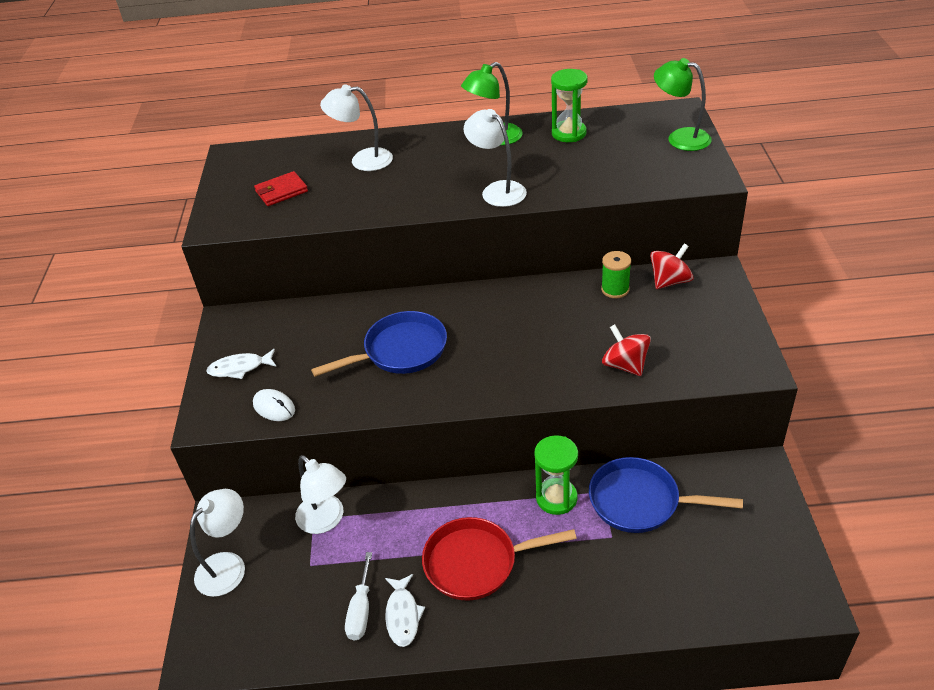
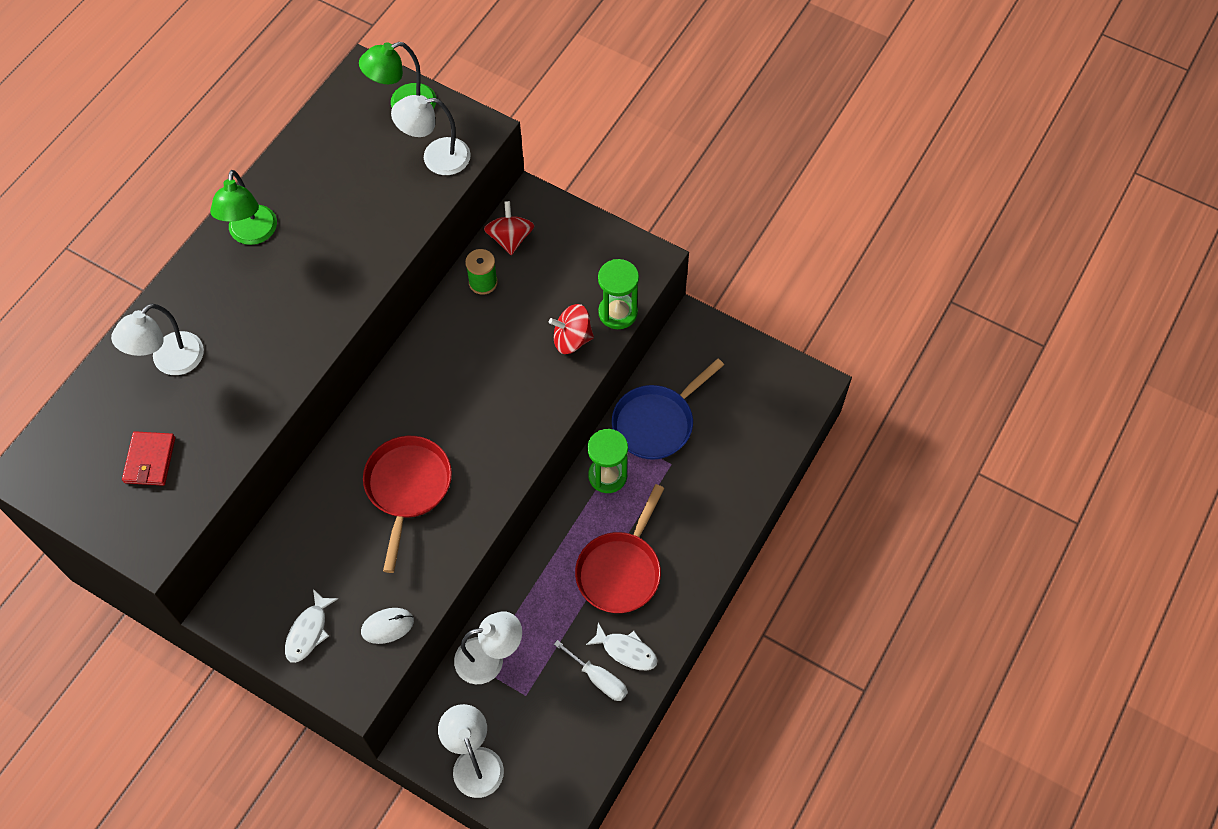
camera: 60 degrees left, 20 degrees up
blue pan [311,311,447,377] -> red pan [363,436,452,573]
white lamp [464,109,527,207] -> white lamp moved to [391,95,471,175]
green hourglass [551,69,588,142] -> green hourglass moved to [598,259,639,329]

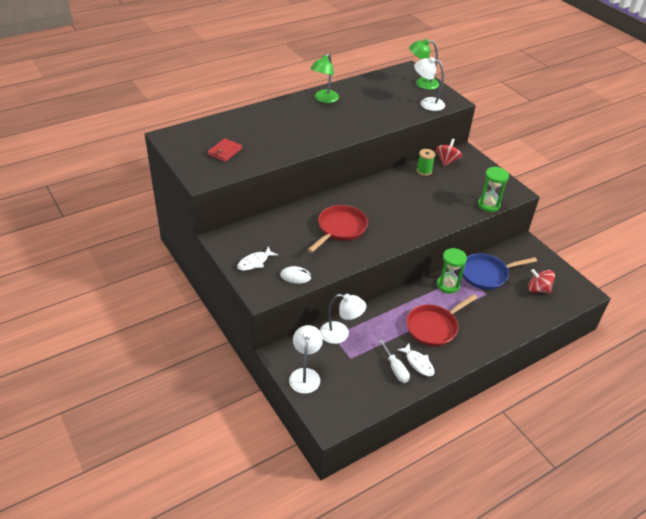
camera: 25 degrees right, 20 degrees down
white lamp [111,304,204,375] -> none
red spinning top [549,304,594,354] -> red spinning top moved to [528,269,555,293]

